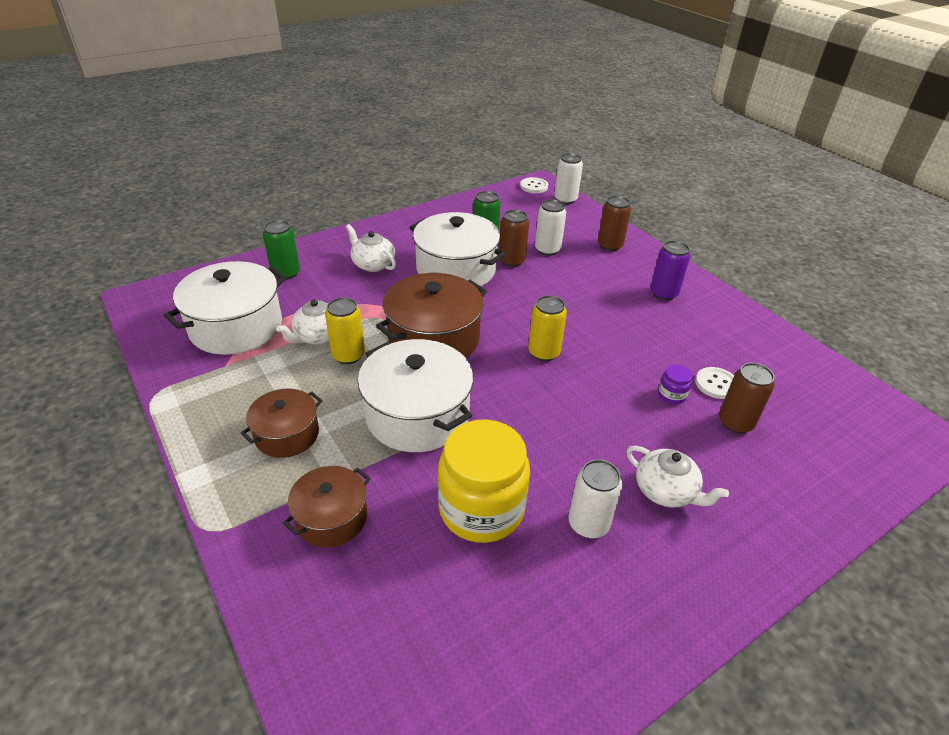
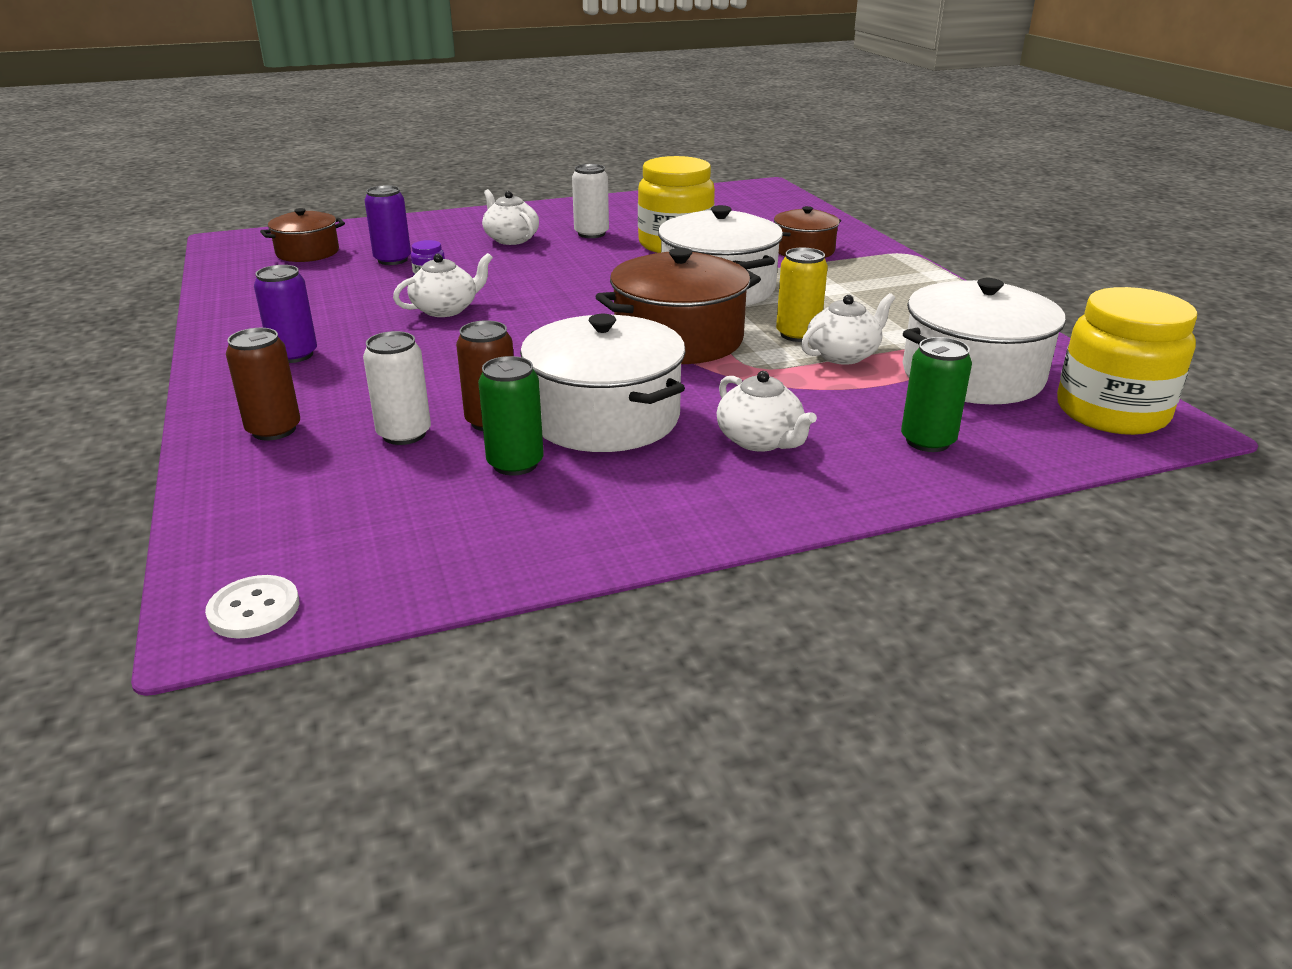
camera: 165 degrees left, 10 degrees down
brown pot [241,388,322,458] -> brown pot moved to [260,208,345,262]
yellow can [528,295,567,361] -> none
white can [554,153,583,204] -> none
white button [695,367,734,399] -> none
brown can [719,363,775,433] -> purple can [364,185,411,265]
none -> white teapot [393,253,493,317]
none -> yellow jar [1057,287,1197,435]

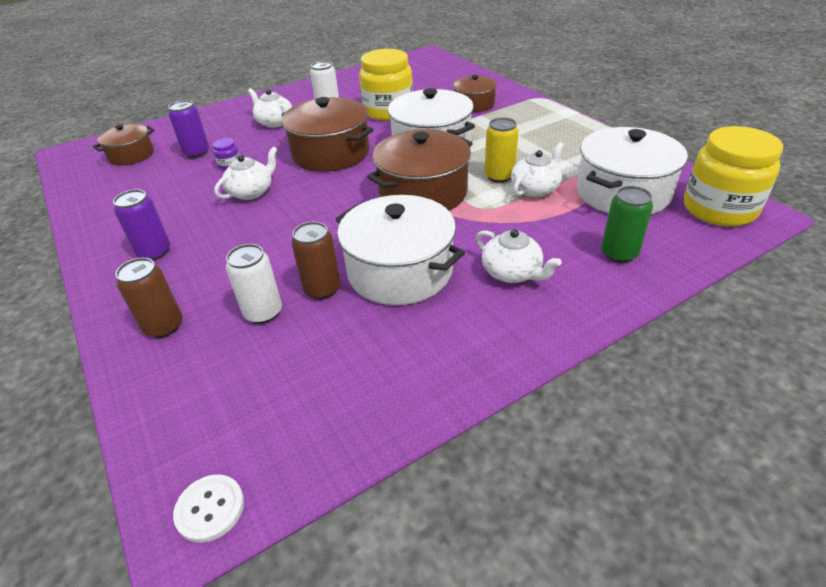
camera: 10 degrees left, 10 degrees up
green can [478,356,544,476] -> none
none -> brown pot [282,97,373,172]

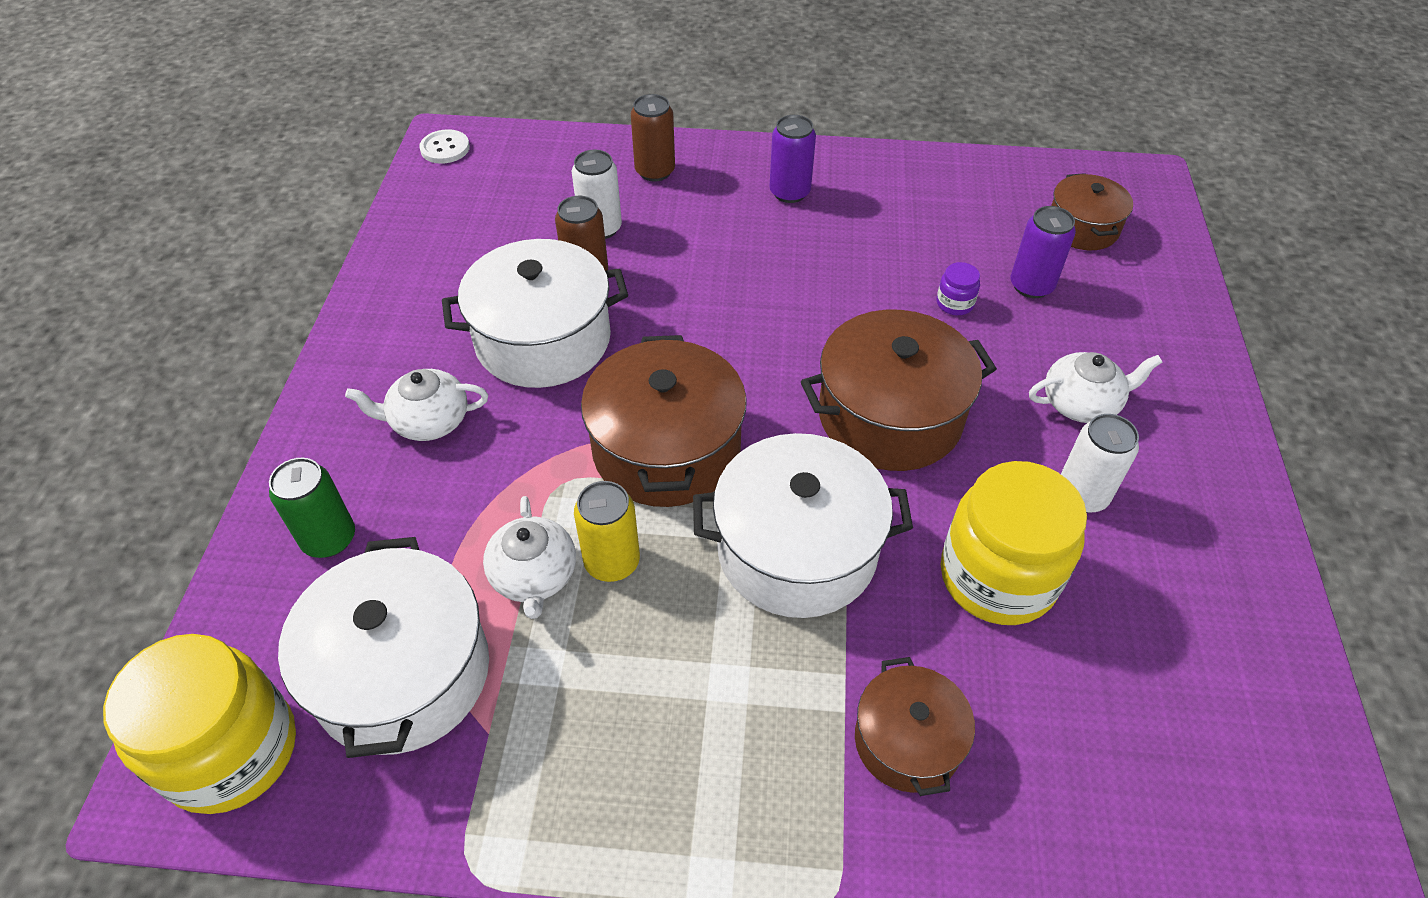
camera: 125 degrees right, 10 degrees up
white teapot [214,147,277,200] -> none

